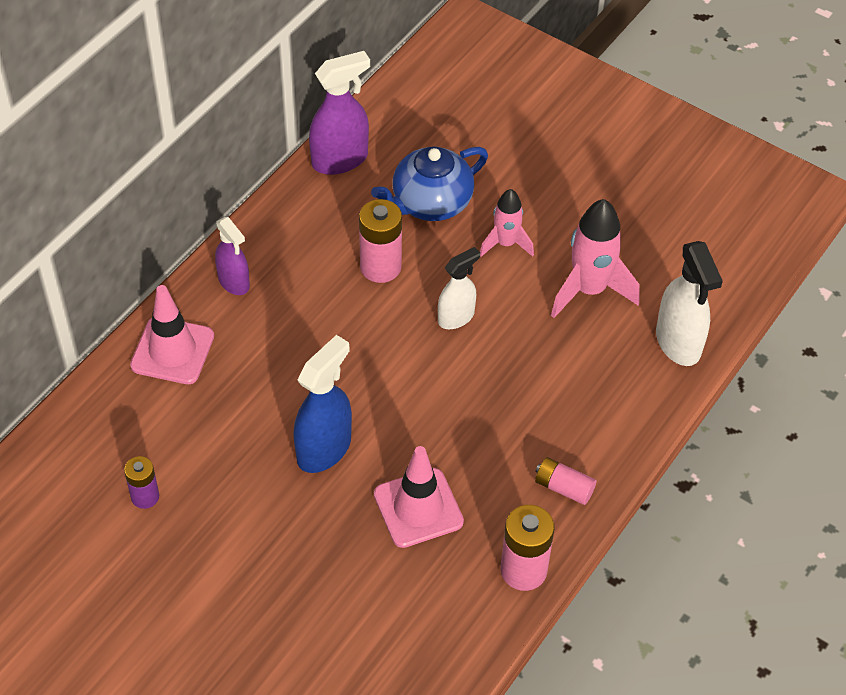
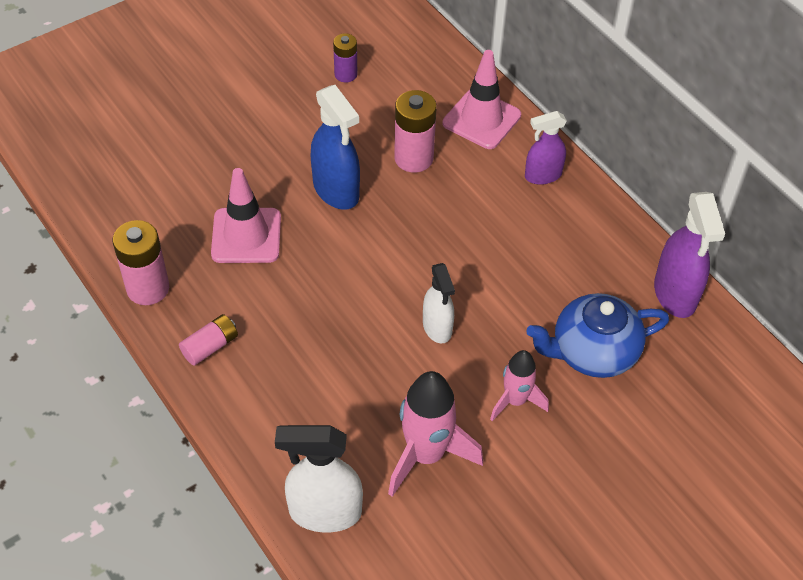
camera: 110 degrees right, 0 degrees up
pink battery [359,199,402,283] -> pink battery moved to [394,90,437,173]
blue teapot [371,146,488,221] -> blue teapot turned 90 degrees counterclockwise [526,293,669,378]

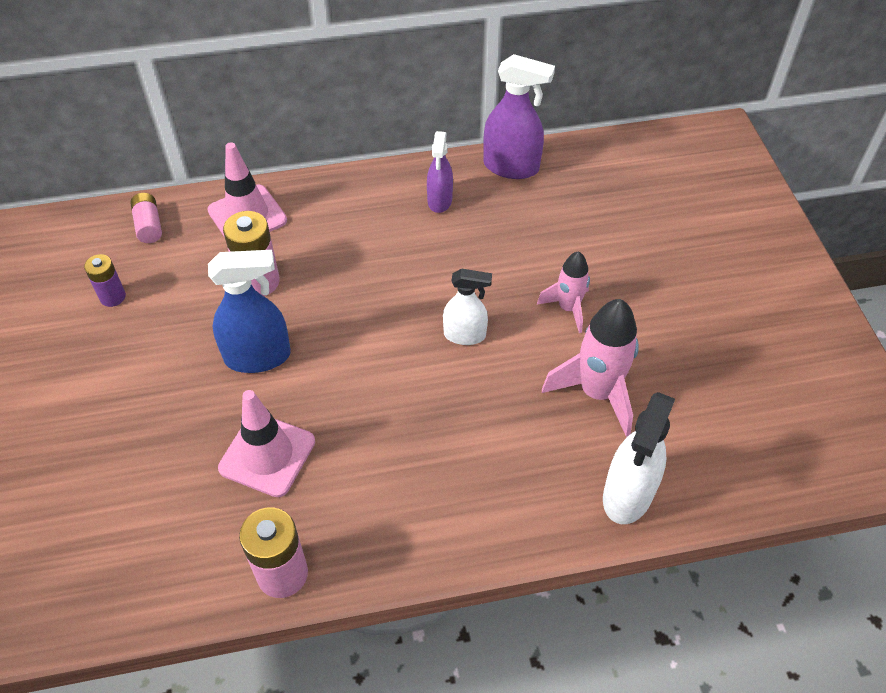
camera: 65 degrees left, 0 degrees up
pink battery [179,314,238,366] -> pink battery moved to [131,193,162,243]
purple spray bottle [525,111,567,185] -> purple spray bottle moved to [427,131,453,213]
blue teapot [526,293,669,378] -> none

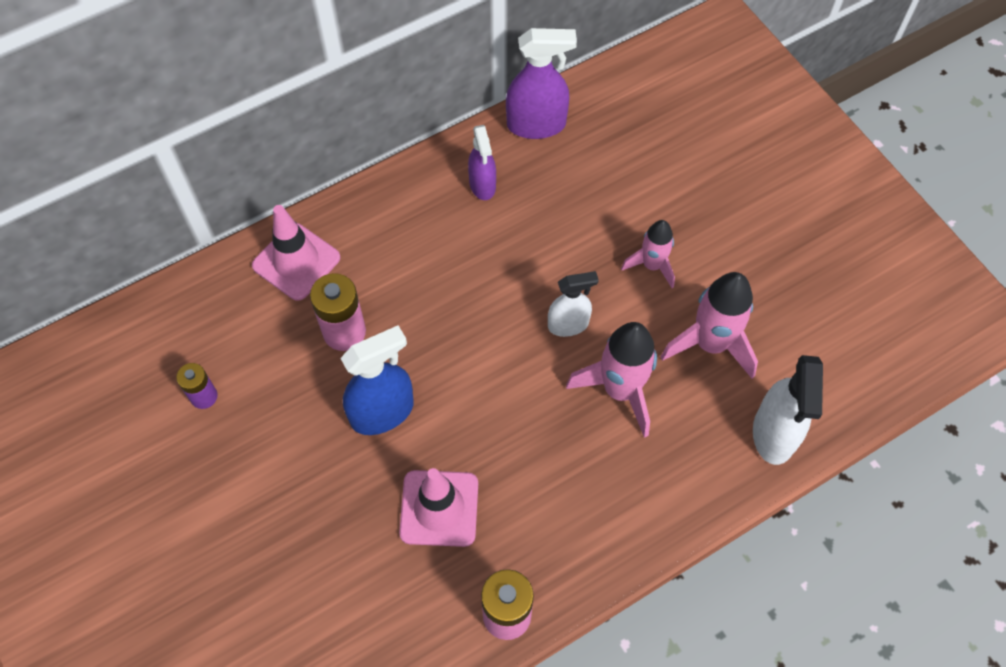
camera: 20 degrees left, 10 degrees up
pink battery [131,193,162,243] -> none
none -> pink rocket [566,322,657,438]

